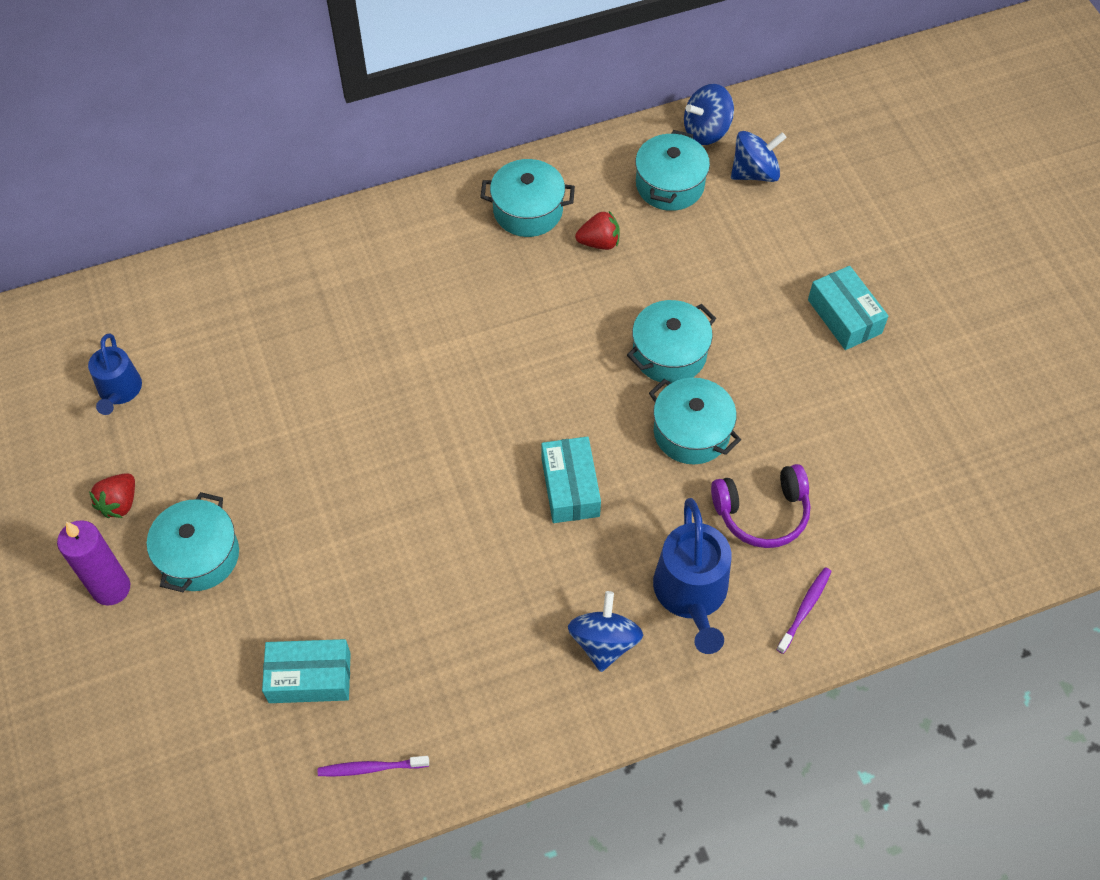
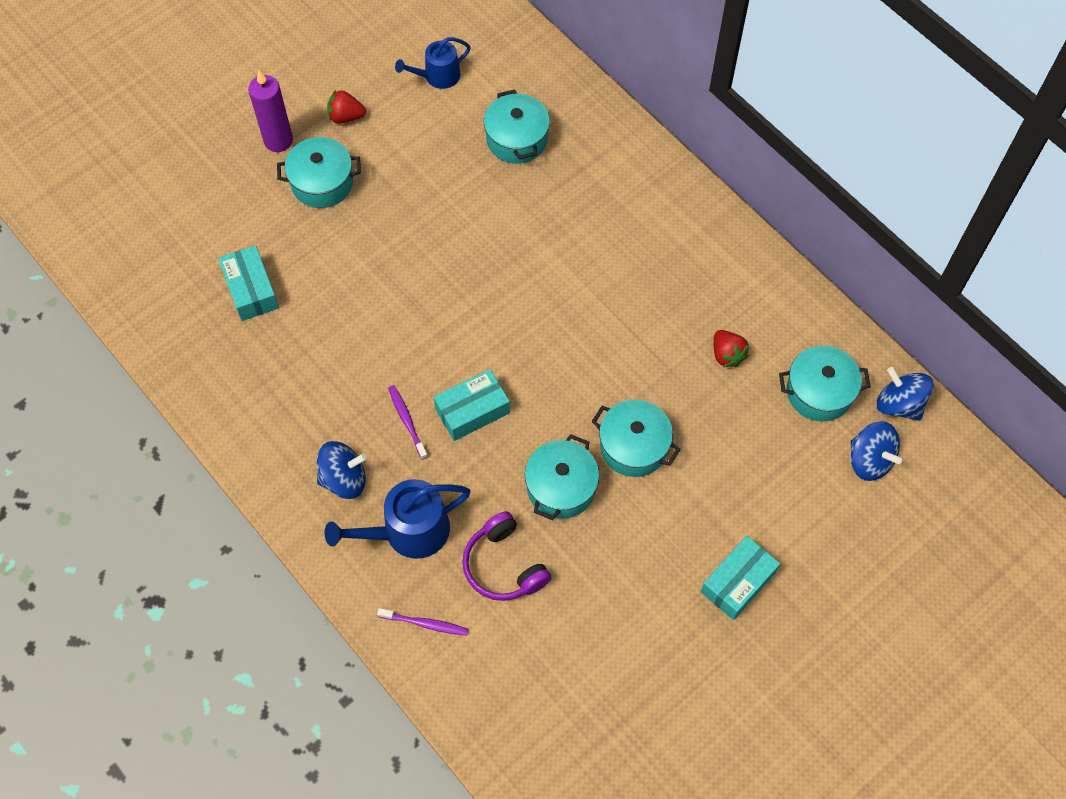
camera: 70 degrees right, 5 degrees up
purple toothbrush [318,756,429,776] -> purple toothbrush moved to [388,385,428,460]
turquoise pot [480,159,575,237] -> turquoise pot moved to [484,89,550,164]

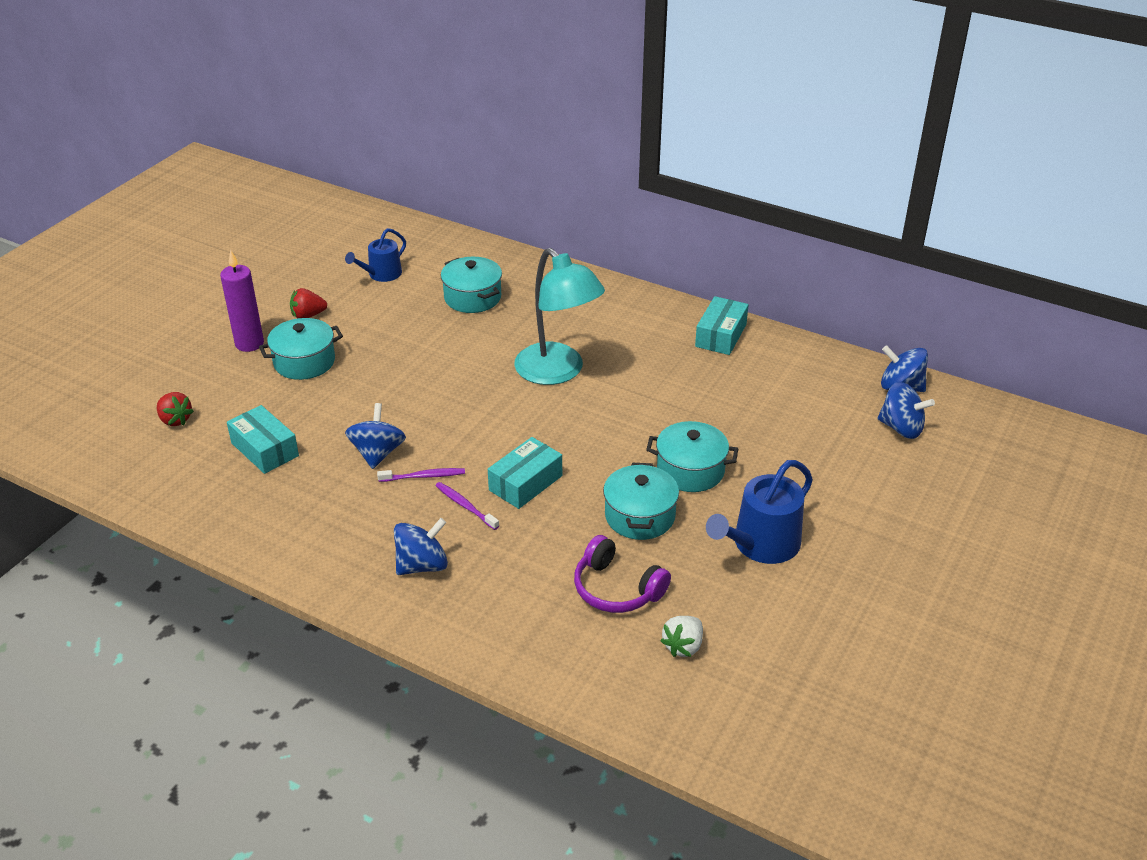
camera: 20 degrees left, 25 degrees down
blue watering can [324,479,470,559] -> blue watering can moved to [706,460,813,564]
purple toothbrush [377,608,468,636] -> purple toothbrush moved to [377,468,465,482]
turquoise box [700,536,780,620] -> turquoise box moved to [695,296,749,355]
red strawberry [713,330,749,368] -> red strawberry moved to [157,392,194,426]
turquoise pot [779,346,871,421] -> none
none -> blue spinning top [345,403,406,469]
none -> turquoise lamp [514,248,605,385]
none -> white strawberry [660,616,703,657]

